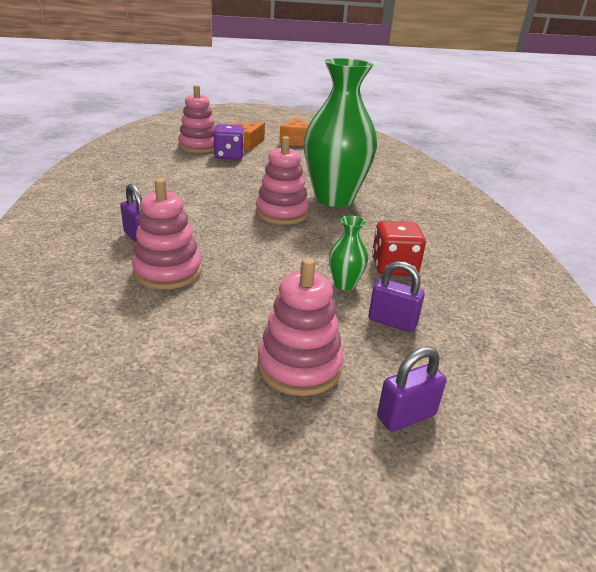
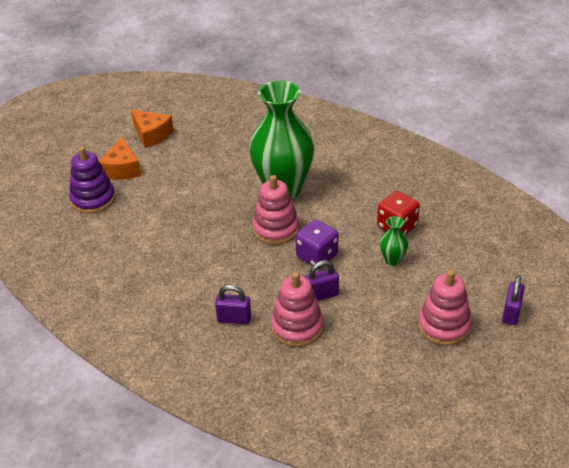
camera: 40 degrees left, 10 degrees up
pink stacking toy [178,85,215,153] -> purple stacking toy [69,147,116,214]
purple dice [214,124,244,160] -> purple dice moved to [295,219,338,269]
purple padlock [369,261,425,332] -> purple padlock moved to [305,260,339,301]

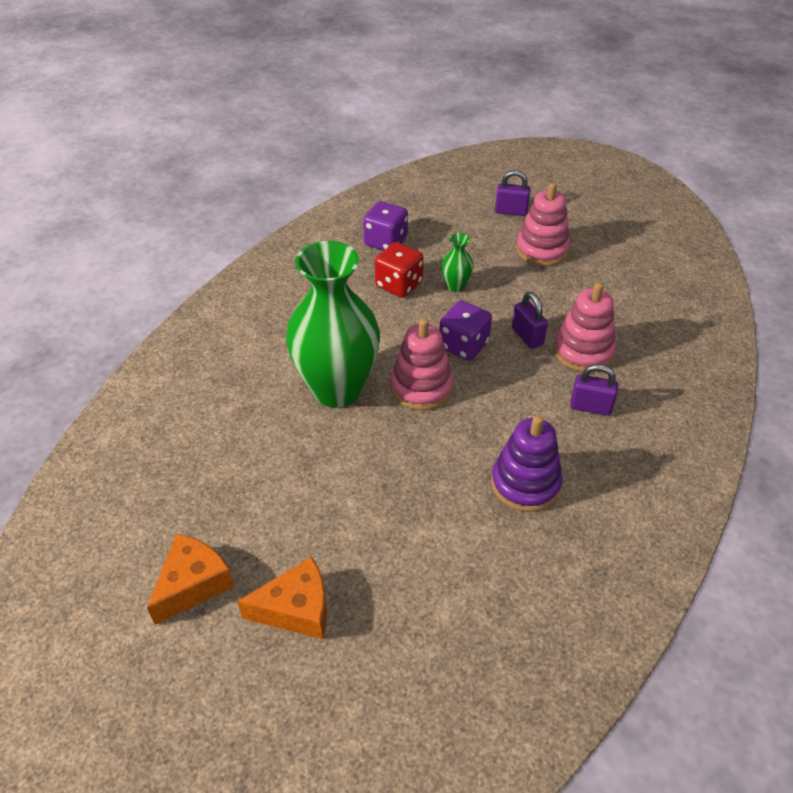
camera: 100 degrees left, 5 degrees up
purple stacking toy [69,147,116,214] -> purple stacking toy moved to [491,415,563,512]
purple padlock [215,285,251,325] -> purple padlock turned 75 degrees counterclockwise [570,364,618,416]
none -> purple dice [363,201,408,251]

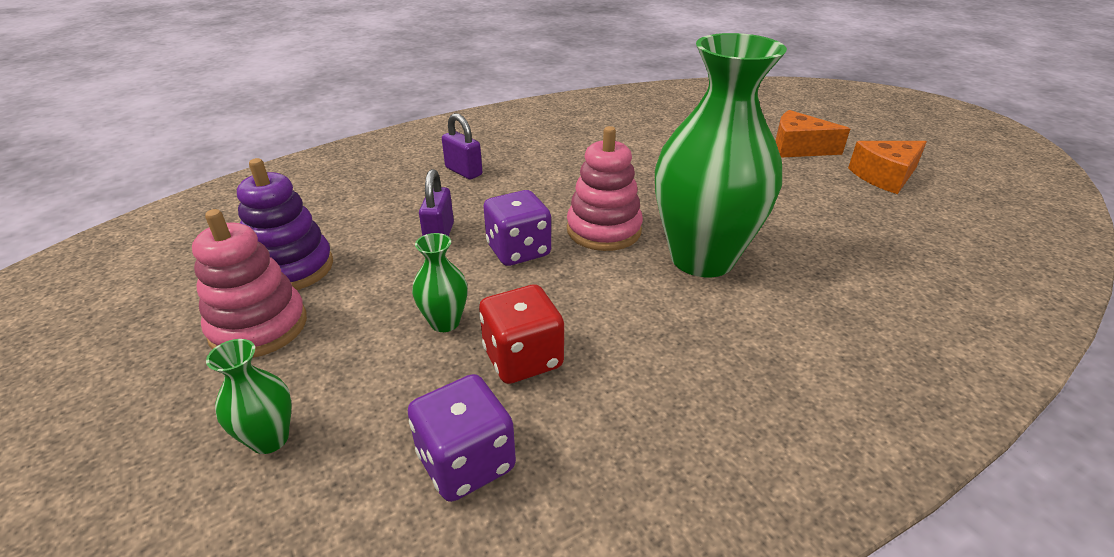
camera: 150 degrees left, 10 degrees down
purple stacking toy [491,415,563,512] -> purple stacking toy moved to [237,158,333,290]
purple padlock [495,170,531,216] -> none
pink stacking toy [554,282,616,372] -> none
none -> green vase [206,339,292,454]

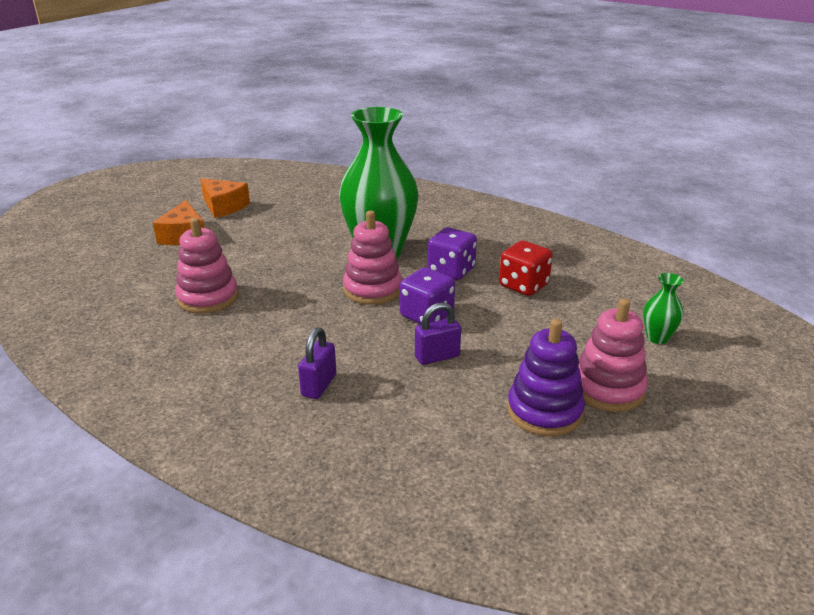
camera: 115 degrees left, 5 degrees down
purple dice [408,374,516,502] -> purple dice moved to [428,227,477,280]
green vase [412,233,468,332] -> none
none -> pink stacking toy [175,218,238,314]

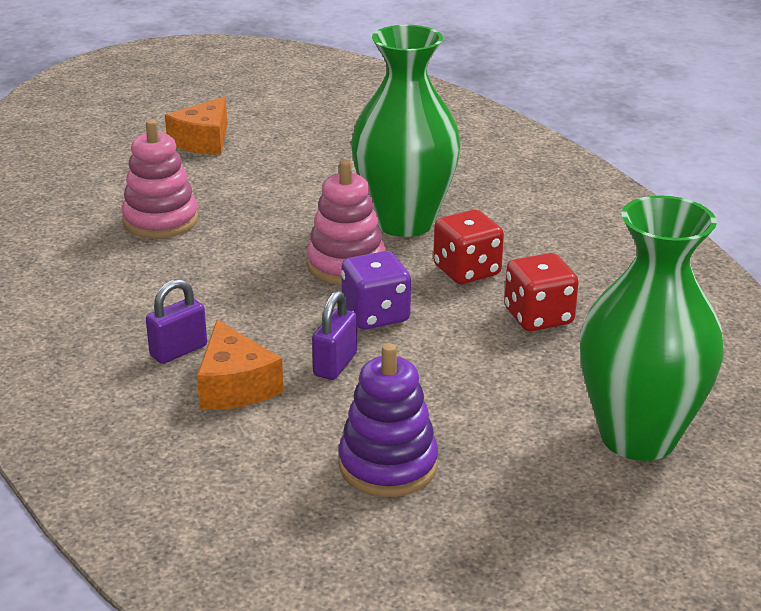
camera: 30 degrees right, 0 degrees up
orange cheese [200,178,250,218] -> orange cheese moved to [197,320,284,410]
purple padlock [415,302,461,365] -> purple padlock turned 75 degrees counterclockwise [312,291,357,380]
purple dice [428,227,477,280] -> red dice [433,210,504,284]
pink stacking toy [578,298,648,412] -> none
green vase [643,273,684,344] -> green vase [580,195,724,461], size x2.47

